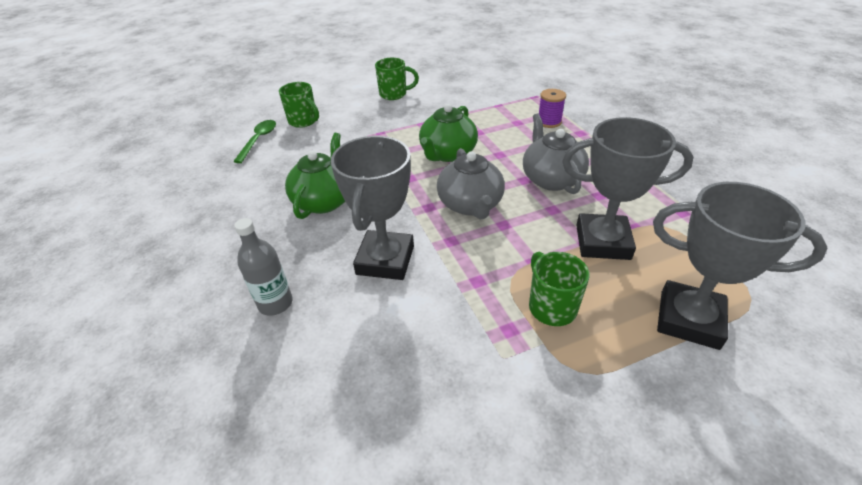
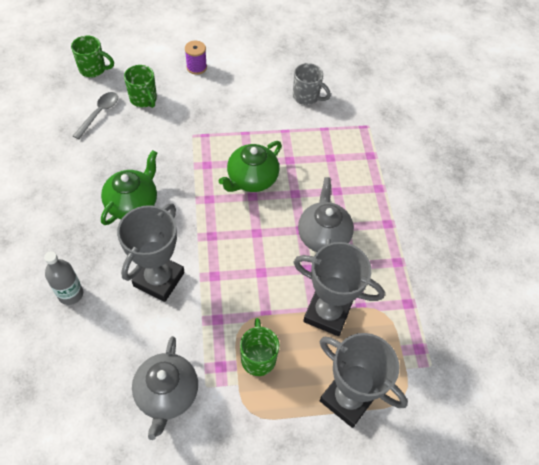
camera: 10 degrees right, 15 degrees up
green spoon [233,120,276,163] -> grey spoon [73,92,118,139]
green mug [375,58,419,100] -> green mug moved to [71,36,114,77]
grey teapot [437,148,505,219] -> grey teapot moved to [132,336,198,440]
purple spool [539,89,566,128] -> purple spool moved to [185,41,207,75]
none -> grey mug [293,63,331,105]

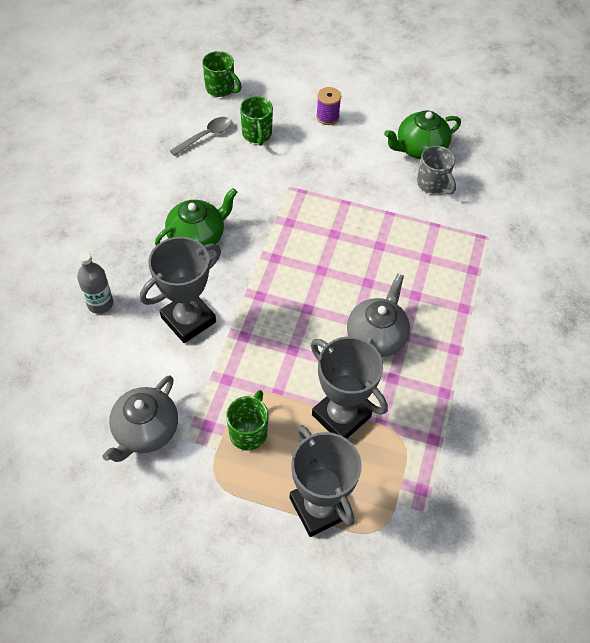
camera: 25 degrees right, 0 degrees up
green teapot [218,141,282,192] -> green teapot moved to [384,110,461,159]

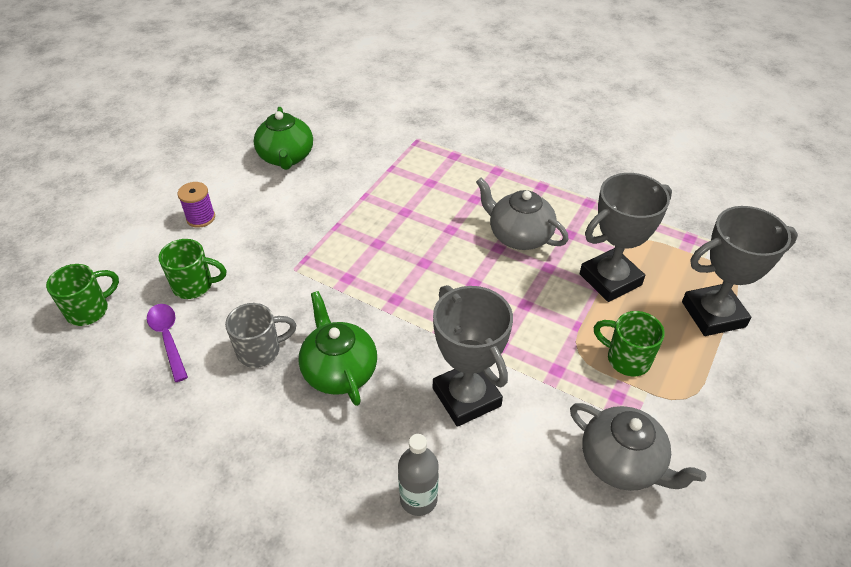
camera: 75 degrees left, 10 degrees down
grey spoon [170,117,232,156] -> purple spoon [147,304,188,382]
grey mug [417,146,456,194] -> grey mug moved to [225,303,296,368]

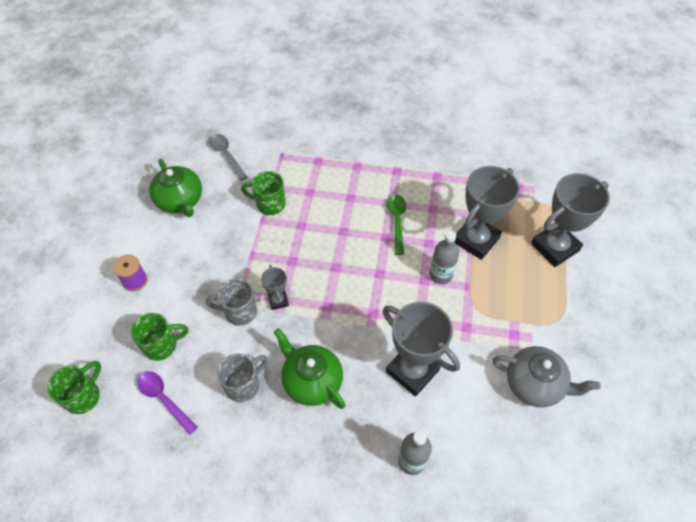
camera: 20 degrees left, 10 degrees up
grey teapot [476,178,569,250] -> green spoon [387,195,406,255]
green mug [594,311,665,376] -> green mug moved to [241,171,285,215]
none -> grey mug [206,279,257,326]
none -> grey spoon [209,134,247,181]
none -> grey trophy [261,265,289,310]
none -> grey bottle [429,231,459,284]

